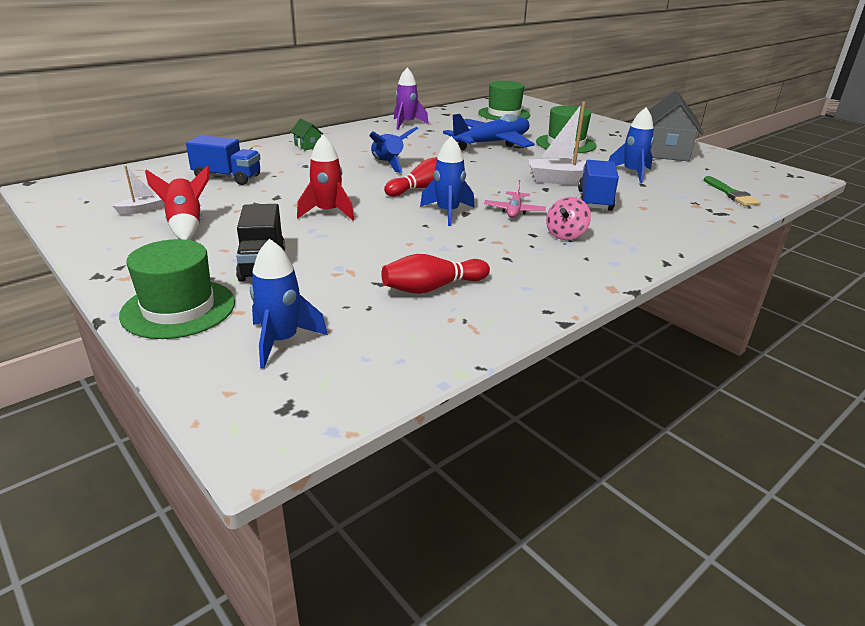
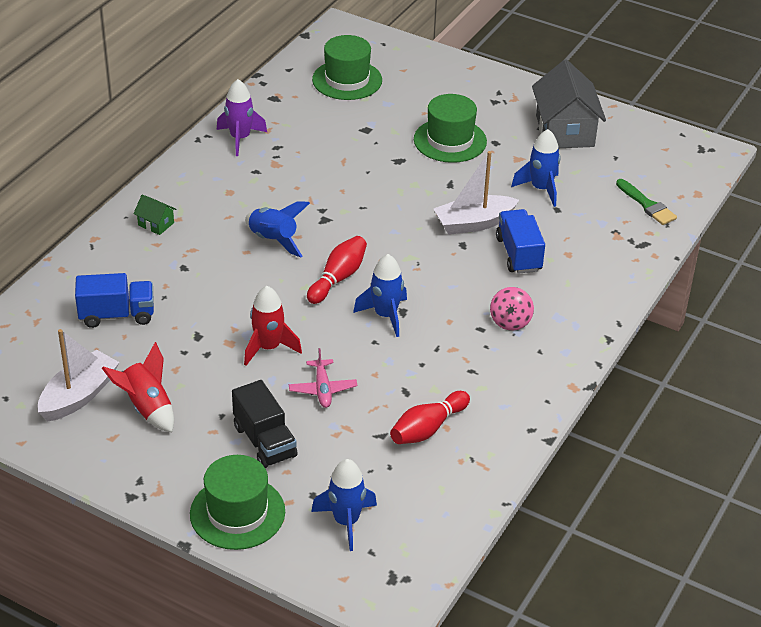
camera: 20 degrees left, 10 degrees up
white boat [113,166,163,215] -> white boat [38,329,120,421], size x1.94
blue plane [443,114,535,150] -> none
pink plane [484,180,546,218] -> pink plane moved to [289,348,357,408]

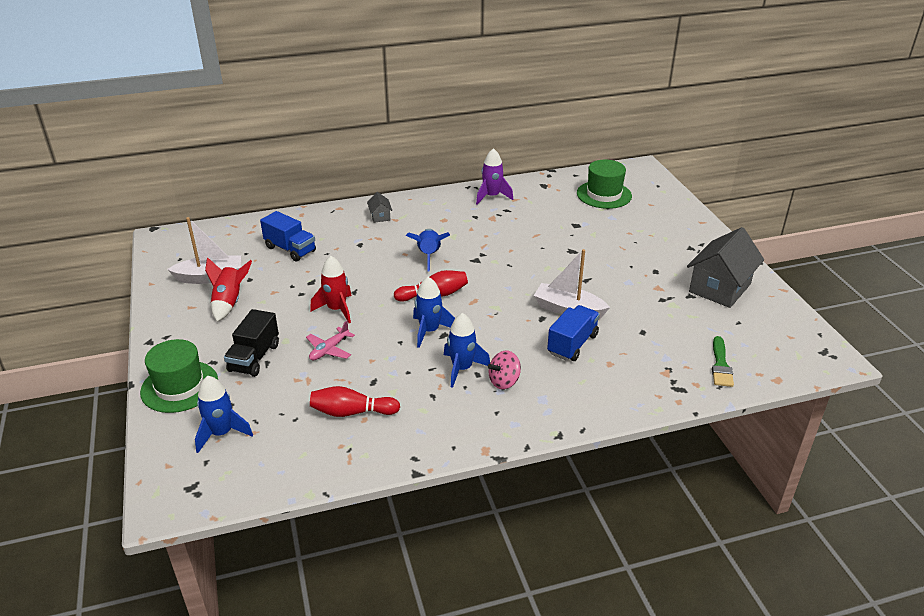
camera: 45 degrees right, 5 degrees down
green house [133,194,177,235] -> grey house [367,192,392,223]
green hat [414,94,487,163] -> none
blue rocket [511,129,561,207] -> blue rocket moved to [444,313,490,388]

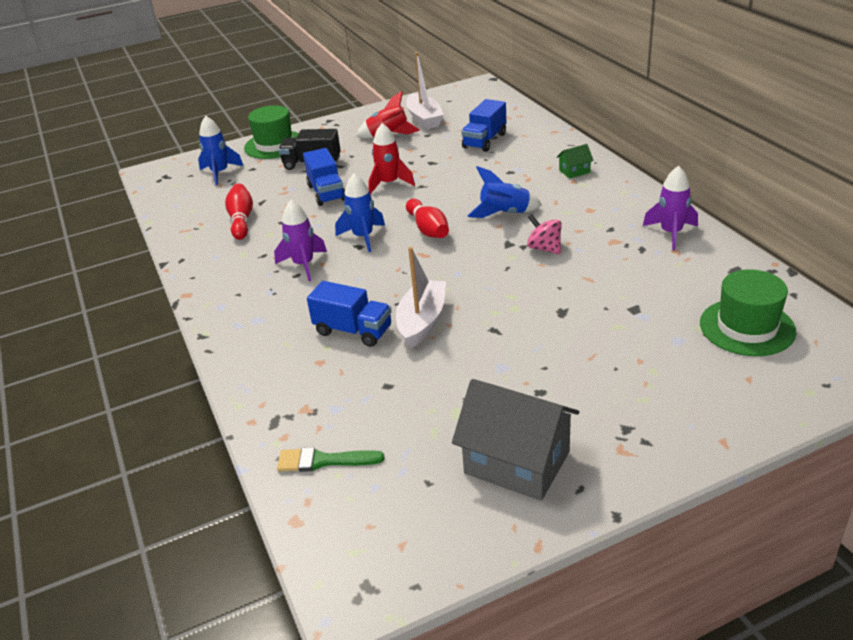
camera: 85 degrees right, 0 degrees up
pink plane [306,321,355,360] -> blue truck [303,148,345,206]
grey house [367,192,392,223] -> green house [557,144,594,179]
blue rocket [444,313,490,388] -> purple rocket [274,200,327,281]
pink spinning top [488,351,521,389] -> pink spinning top moved to [527,214,562,255]

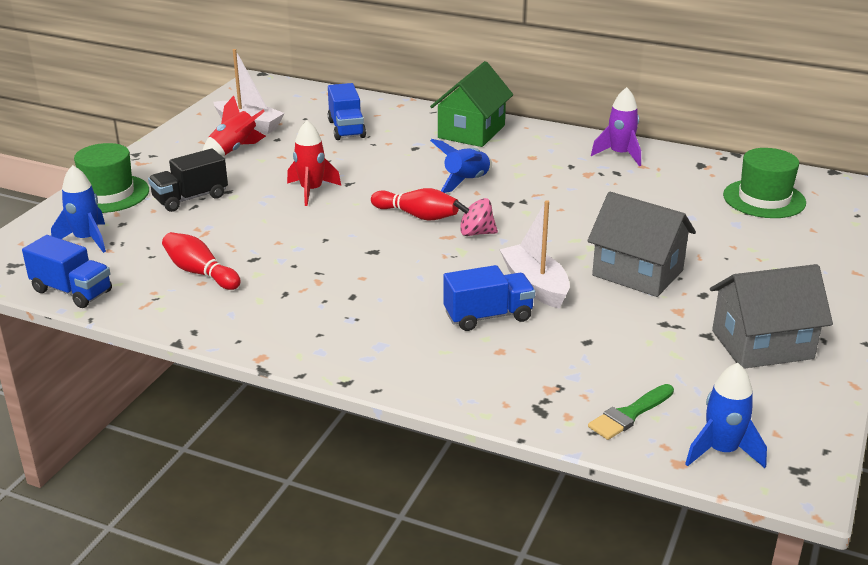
camera: 45 degrees left, 5 degrees down
purple rocket [274,200,327,281] -> none
blue truck [303,148,345,206] -> blue truck moved to [22,235,112,308]
blue rocket [335,173,385,252] -> blue rocket moved to [685,363,767,468]
pink spinning top [527,214,562,255] -> pink spinning top moved to [453,198,498,236]
green house [557,144,594,179] -> green house [430,61,513,147], size x2.26
none -> grey house [587,192,696,297]

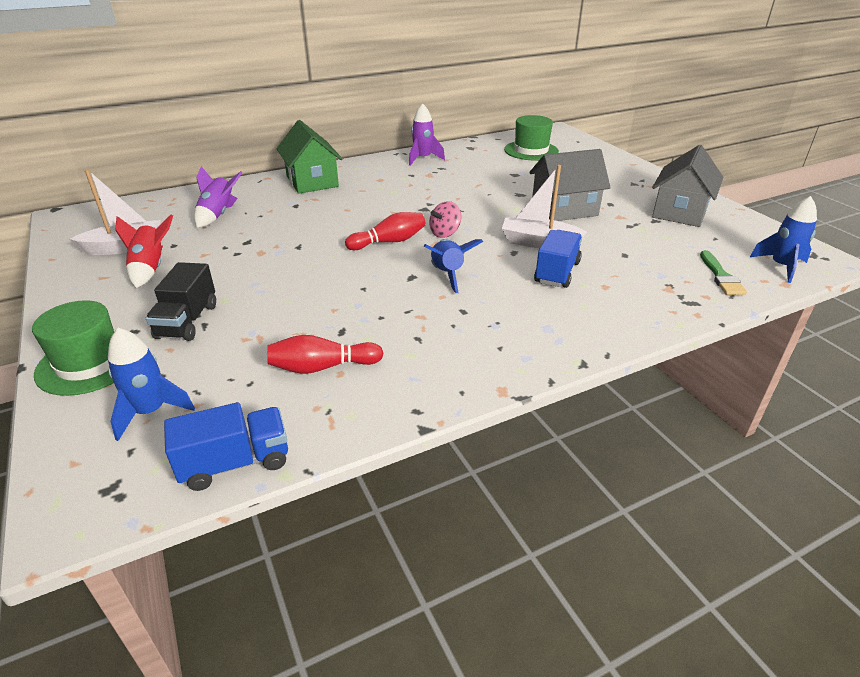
camera: 50 degrees left, 5 degrees up
red rocket [287,120,341,206] -> none
blue truck [328,83,366,140] -> purple rocket [194,167,243,228]
blue rocket [430,139,492,193] -> blue rocket moved to [424,239,483,293]

